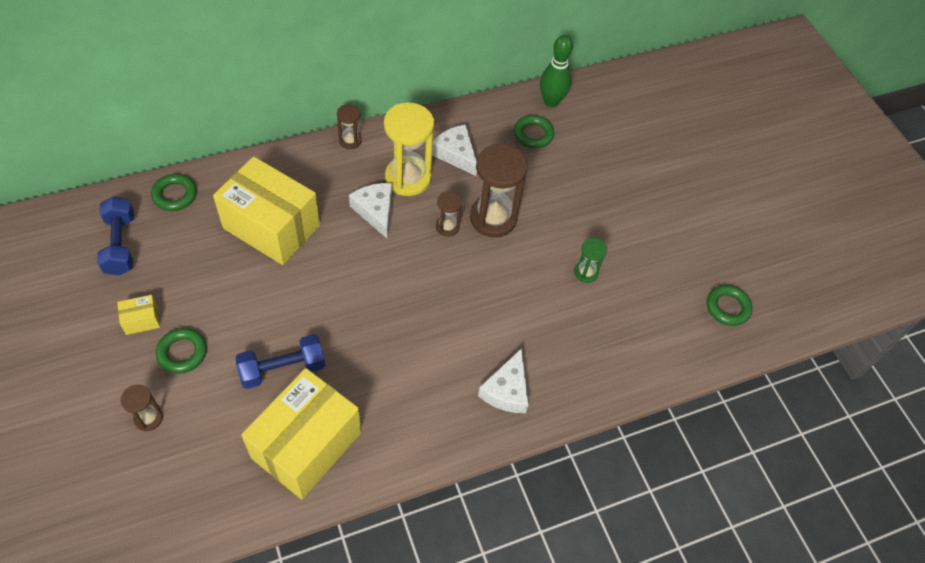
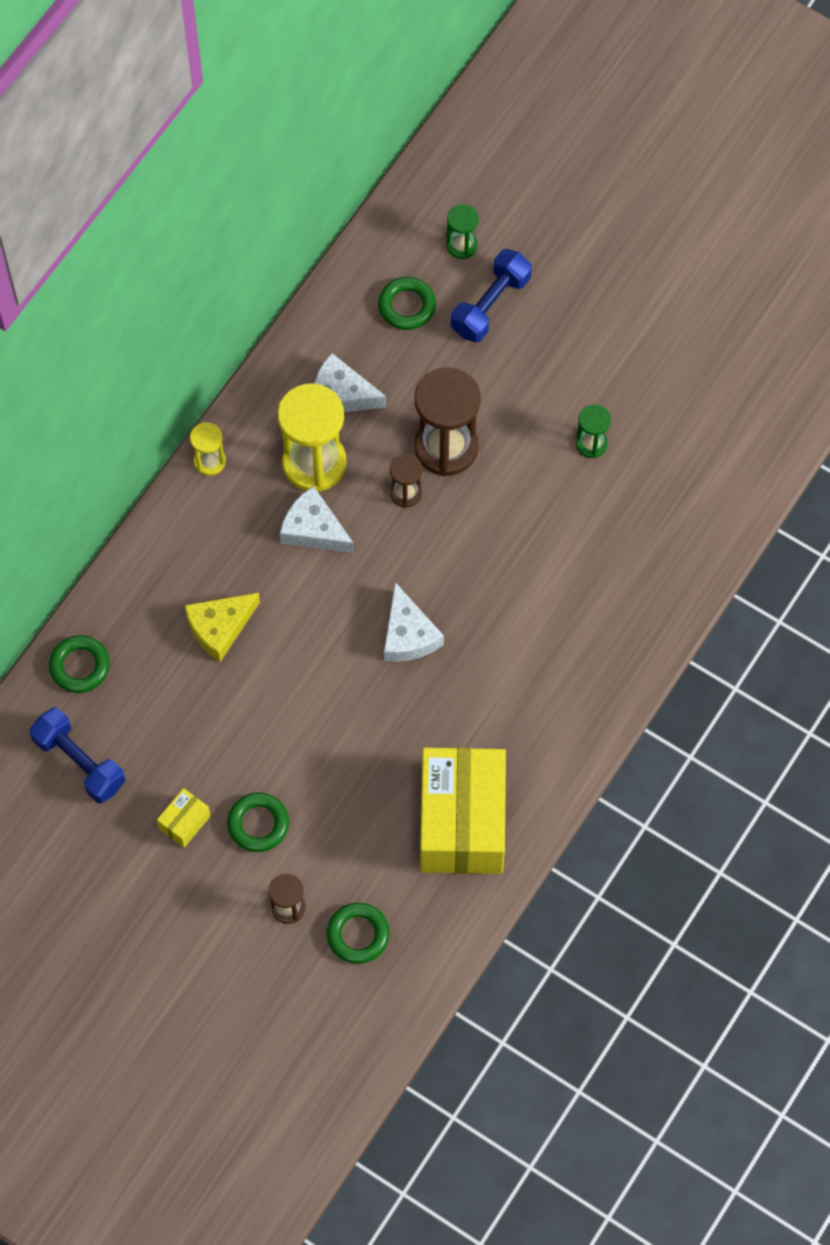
camera: 30 degrees left, 10 degrees up
yellow box [213,156,320,265] -> yellow cheese [184,593,260,662]
blue dumbbell [235,334,325,389] -> blue dumbbell moved to [451,249,532,342]
brown hourglass [337,104,362,149] -> yellow hourglass [190,422,226,476]
white cheese [478,348,529,413] -> white cheese moved to [384,582,444,662]
green bowling pin [540,35,573,107] -> none
green ring [707,285,753,326] -> green ring moved to [327,903,390,964]
none -> green hourglass [447,204,479,259]

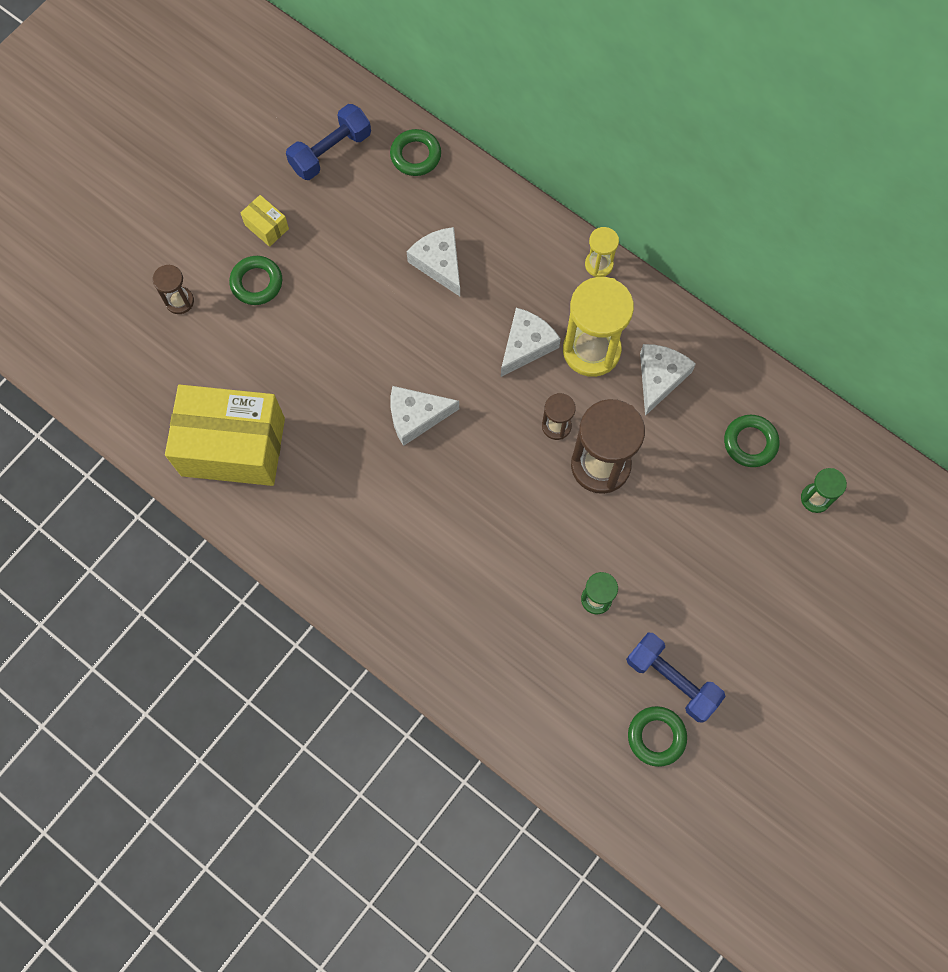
camera: 95 degrees right, 5 degrees up
yellow cheese [184,593,260,662] -> white cheese [407,227,460,296]
green ring [327,903,390,964] -> green ring moved to [628,706,687,767]
blue dumbbell [451,249,532,342] -> blue dumbbell moved to [626,633,726,723]

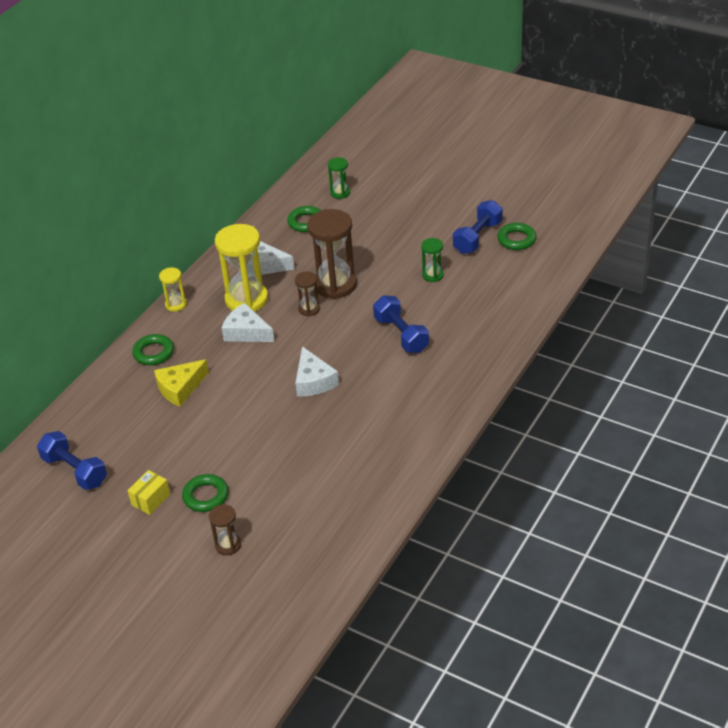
camera: 95 degrees left, 30 degrees down
yellow box [165,385,285,486] -> none
green ring [390,129,441,176] -> green ring moved to [132,334,174,365]
white cheese [407,227,460,296] -> yellow cheese [154,359,209,407]
none -> blue dumbbell [373,295,429,353]

